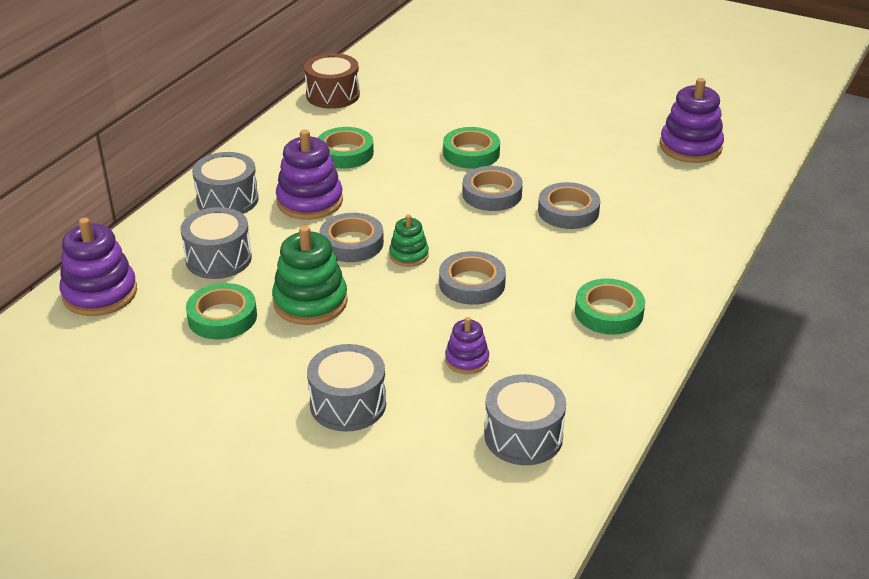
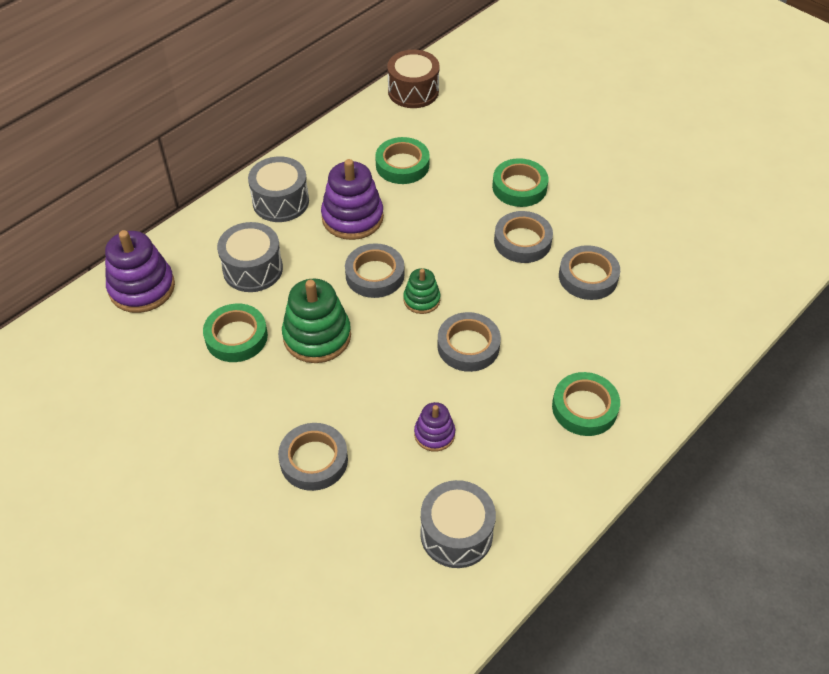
camera: 15 degrees right, 15 degrees up
grey drum [307,344,386,432] -> grey tape [278,423,348,491]
purple stacking toy [660,78,724,163] -> none

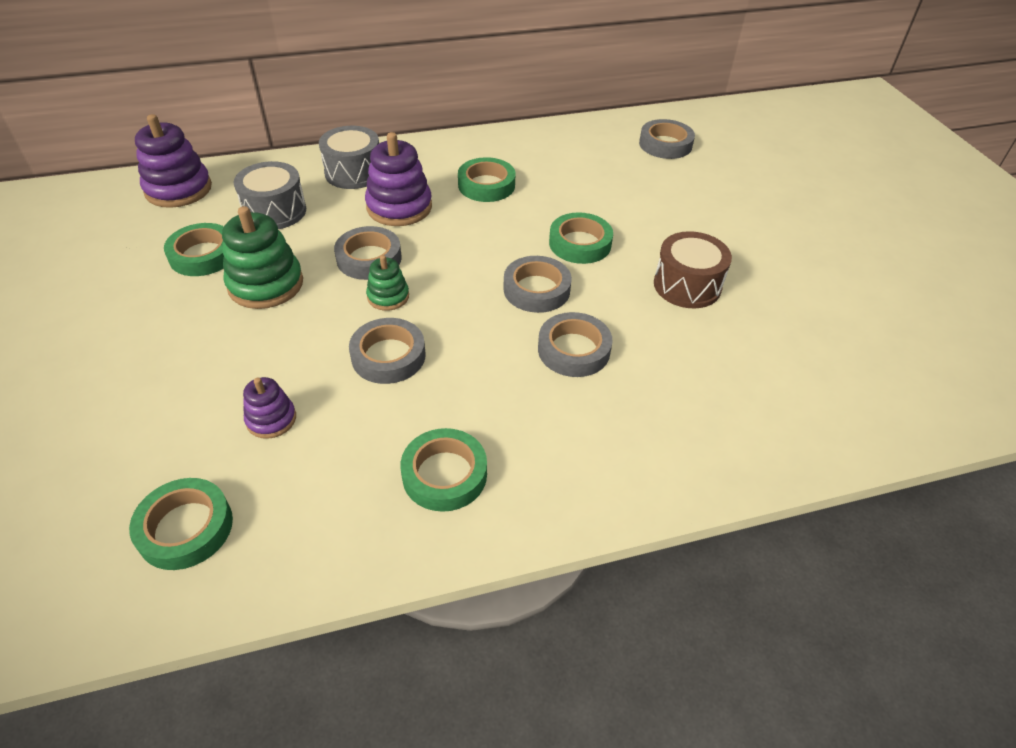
camera: 30 degrees right, 5 degrees down
grey tape [278,423,348,491] -> grey tape moved to [639,119,695,159]
brown drum [387,50,440,108] -> brown drum moved to [654,231,732,308]
grey drum [420,480,496,568] -> green tape [129,478,233,570]

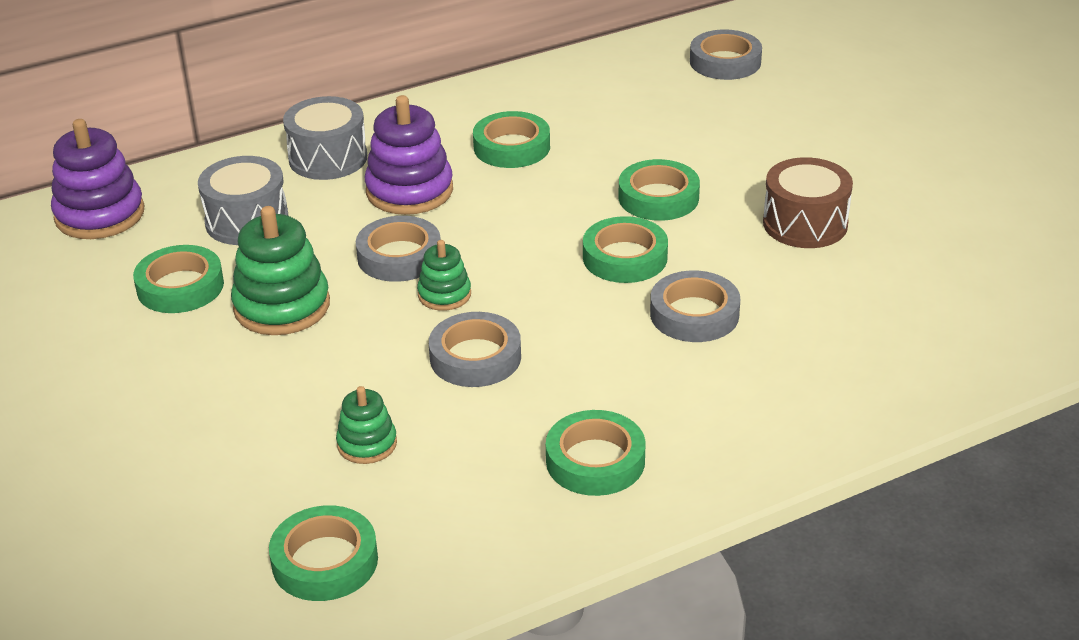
camera: 10 degrees left, 10 degrees down
purple stacking toy [243,377,296,439] -> green stacking toy [336,386,397,464]
grey tape [503,256,572,313] -> green tape [583,216,668,283]

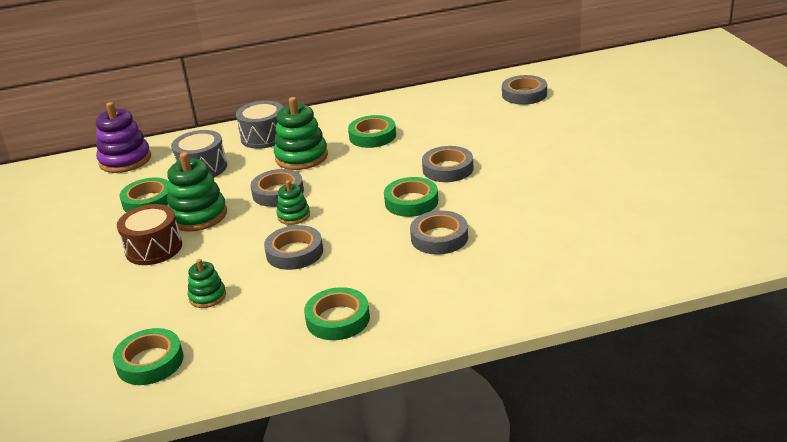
camera: 15 degrees right, 5 degrees down
purple stacking toy [365,95,453,215] -> green stacking toy [274,97,328,170]
green tape [619,159,700,221] -> grey tape [422,146,474,182]
brown drum [763,157,853,248] -> brown drum moved to [117,204,182,265]

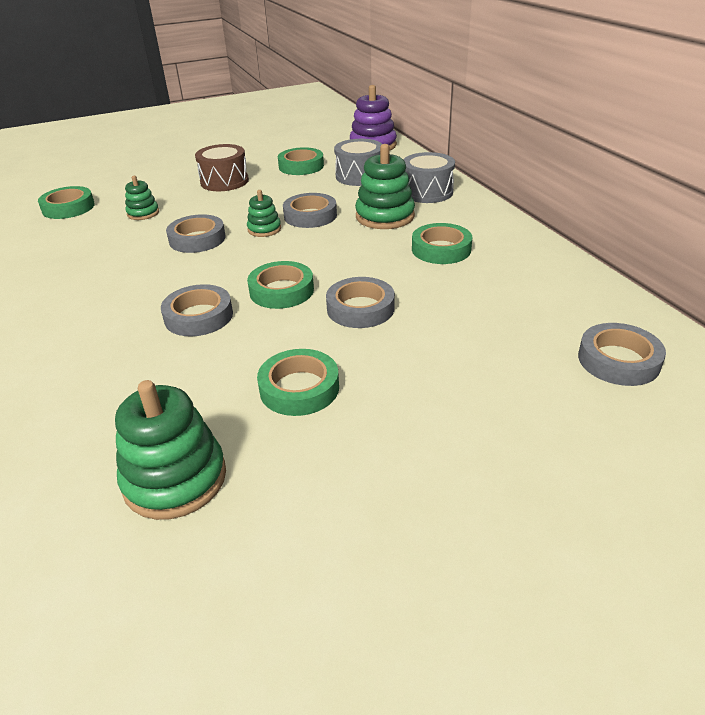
camera: 80 degrees right, 5 degrees up
green stacking toy [167,152,227,231] -> green stacking toy moved to [115,380,226,520]
green tape [304,287,370,340] -> green tape moved to [257,349,339,416]

